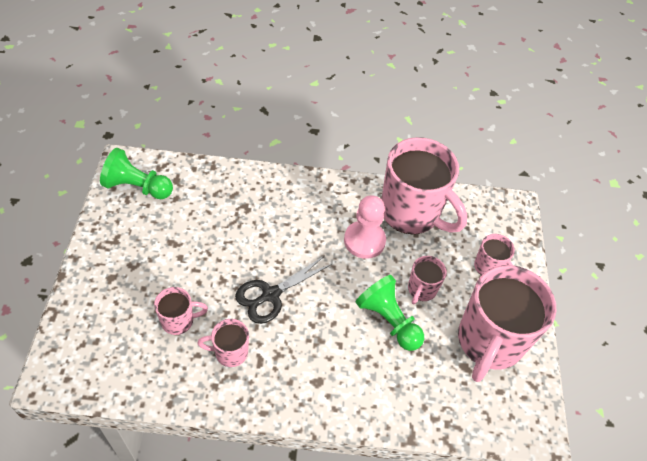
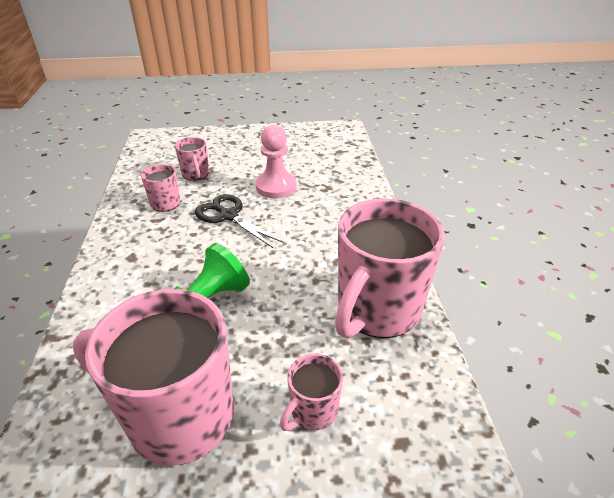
camera: 85 degrees right, 15 degrees down
green pawn [100,148,173,199] -> none
pink pawn [344,195,386,259] -> pink pawn moved to [255,125,297,198]
pink mug [408,256,447,305] -> none

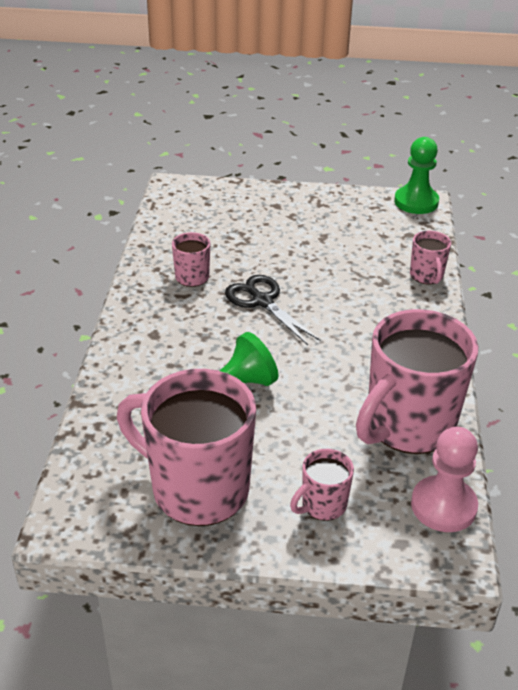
camera: 10 degrees right, 0 degrees up
pink mug [175,137,209,181] -> pink mug moved to [410,231,451,284]
pink pawn [255,125,297,198] -> pink pawn moved to [411,427,478,532]
none -> green pawn [394,137,439,214]

